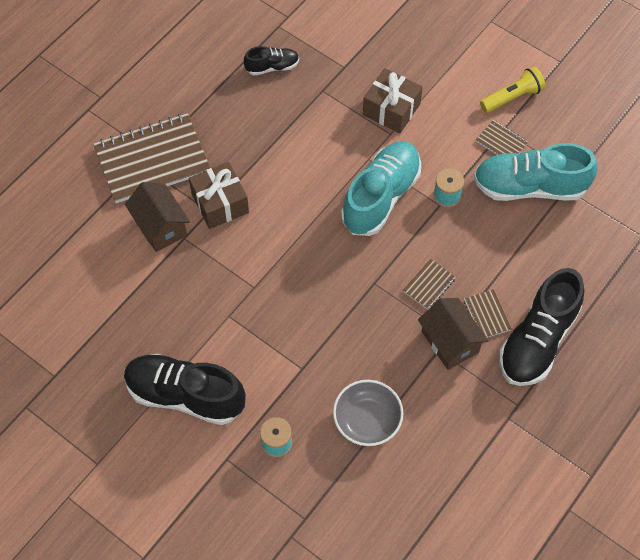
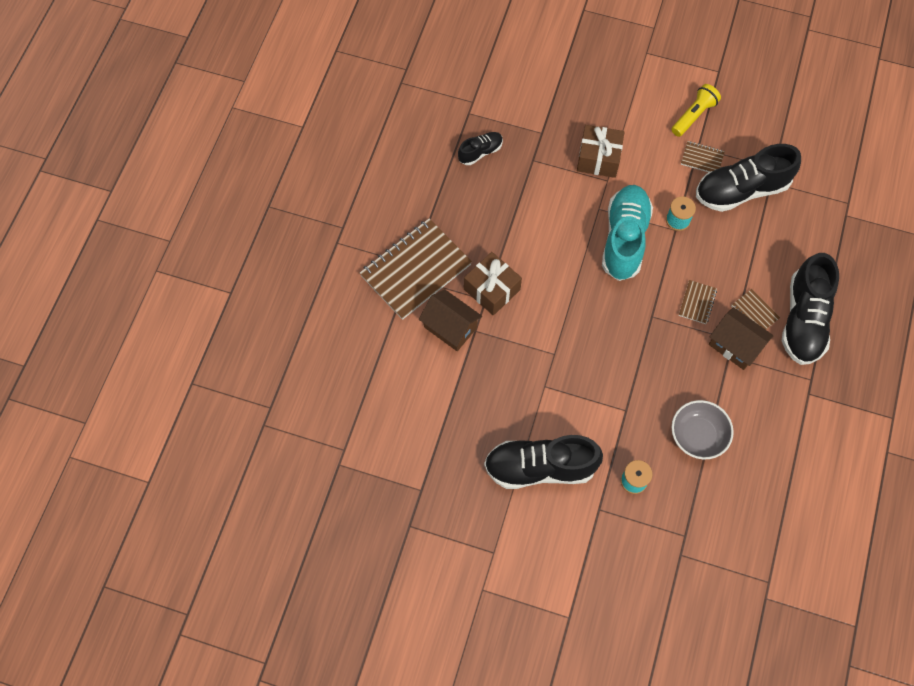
camera: 20 degrees left, 5 degrees up
turquoise shoe [474,143,598,201] -> black shoe [696,144,801,212]

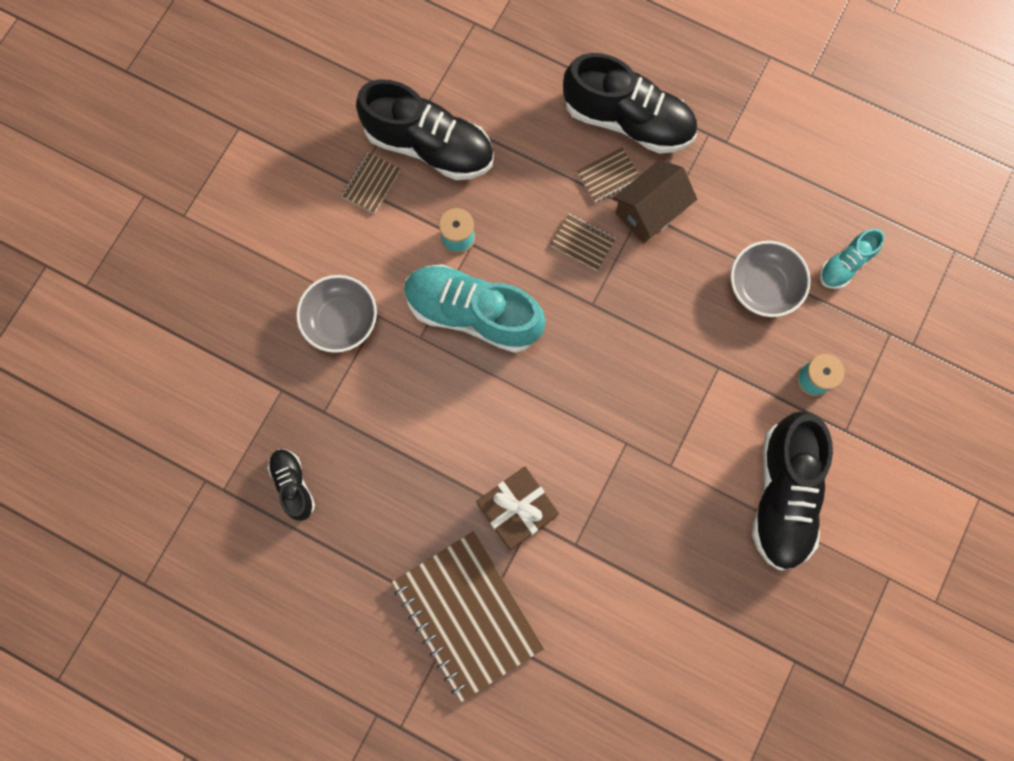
camera: 80 degrees left, 10 degrees up
brown house [419,289,482,351] -> none
brown gift [577,125,624,178] -> grey bowl [296,275,377,353]
yellow flashlight [671,84,721,137] -> none
black shoe [696,144,801,212] -> black shoe turned 60 degrees counterclockwise [356,79,494,180]
none -> turquoise shoe [820,228,885,289]

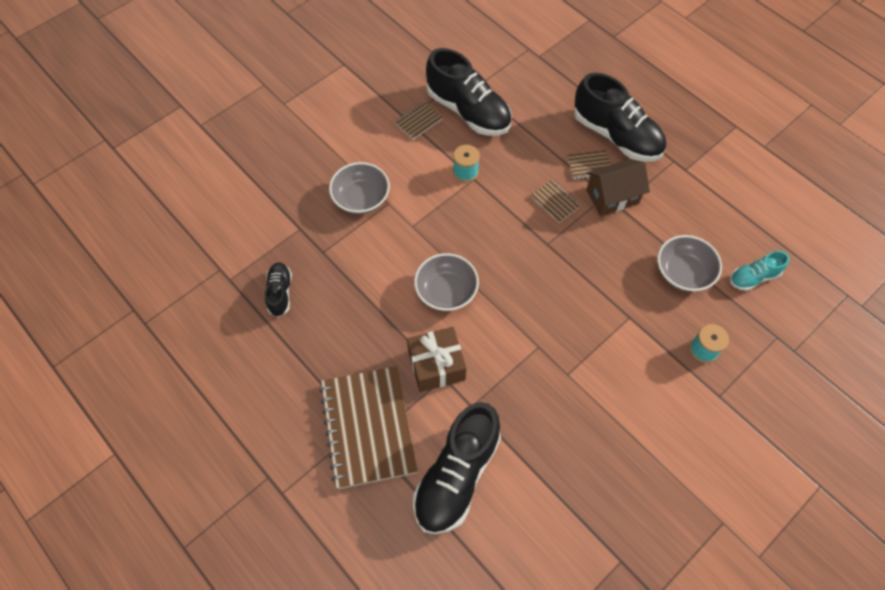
camera: 20 degrees right, 15 degrees down
turquoise shoe [404,264,545,353] -> none
black shoe [752,411,833,570] -> black shoe moved to [413,402,501,534]
none -> grey bowl [414,253,479,311]

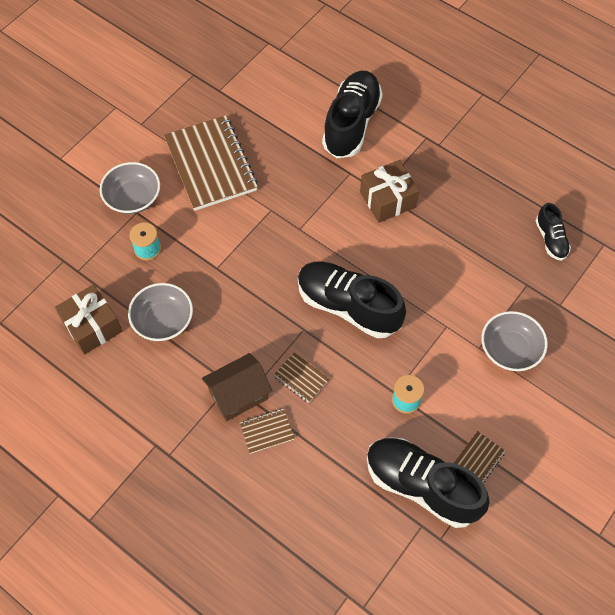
camera: 170 degrees right, 0 degrees up
brown notebook [320,366,418,489] -> brown notebook moved to [164,116,258,211]
grey bowl [414,253,479,311] -> grey bowl moved to [100,162,160,214]
black shoe [574,73,666,162] -> black shoe moved to [298,262,406,338]
turquoise shoe [730,251,790,291] -> brown gift [55,284,122,355]

